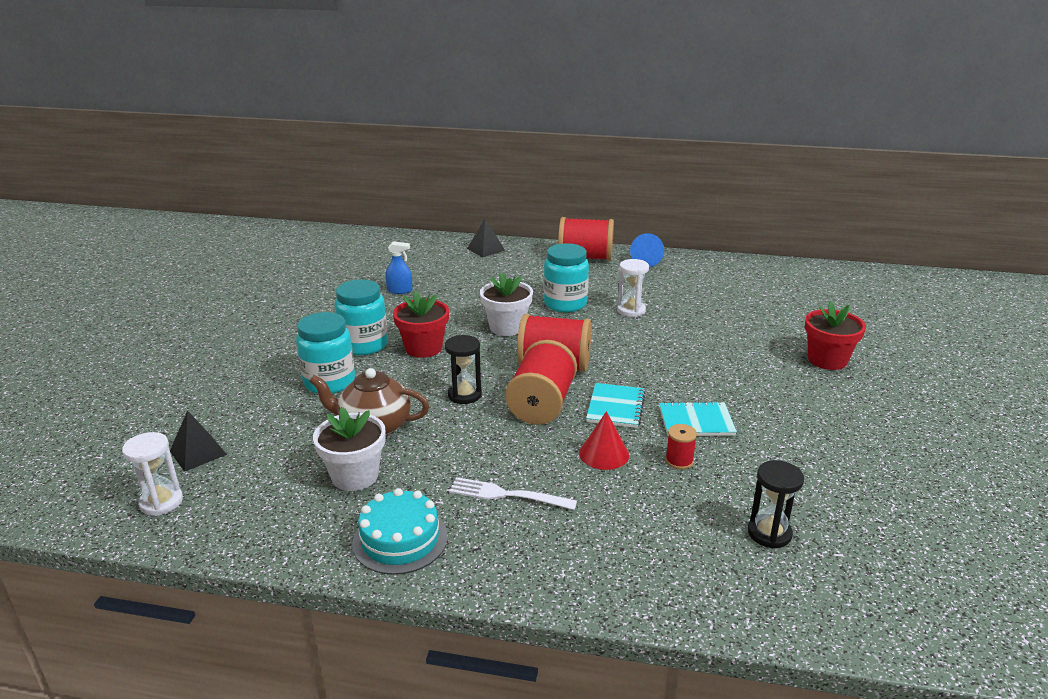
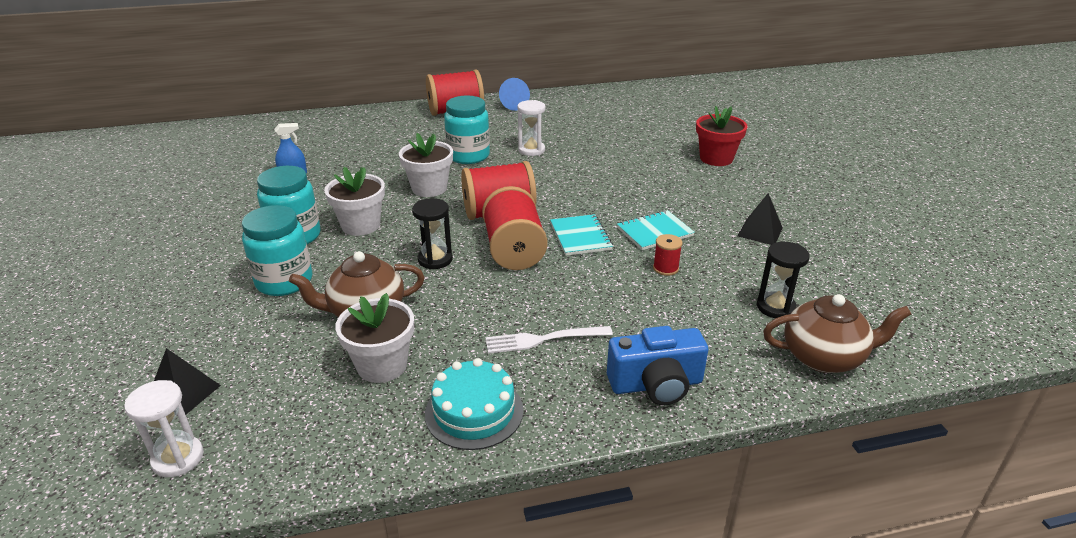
camera: 25 degrees left, 5 degrees up
red flower pot [393,291,449,358] -> white flower pot [324,167,385,236]
black pyramid [467,219,505,257] -> black pyramid moved to [737,193,783,245]
red cone [579,411,629,470] -> none
none -> blue camera [607,326,708,405]
none -> brown teapot [763,294,911,373]

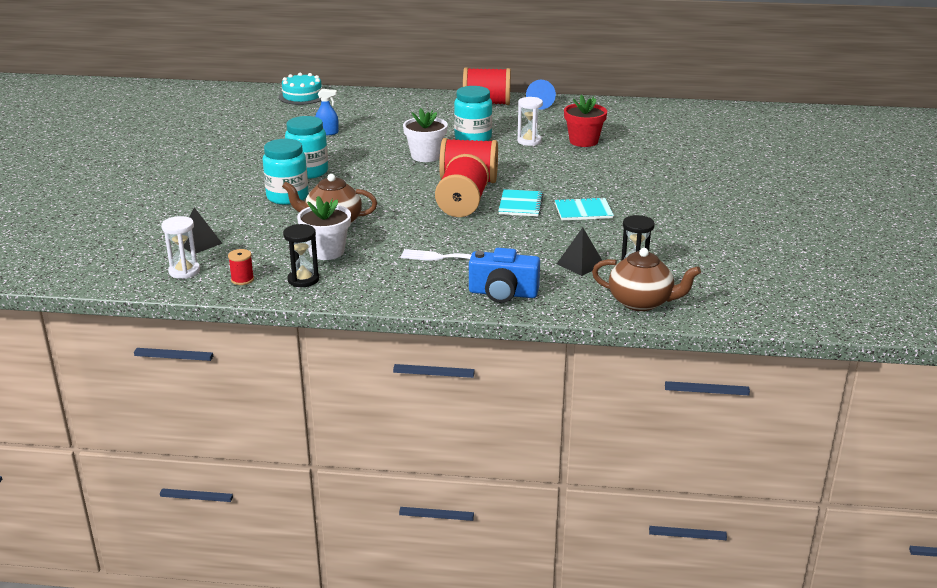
camera: 20 degrees right, 5 degrees down
white flower pot [324,167,385,236] -> none
black hourglass [412,198,453,269] -> black hourglass moved to [283,224,319,287]
turquoise cake [425,358,523,450] -> turquoise cake moved to [279,73,322,105]
red spool [653,234,683,276] -> red spool moved to [228,249,254,285]
red flower pot [696,106,748,166] -> red flower pot moved to [564,94,607,147]
black pyramid [737,193,783,245] -> black pyramid moved to [557,228,602,276]

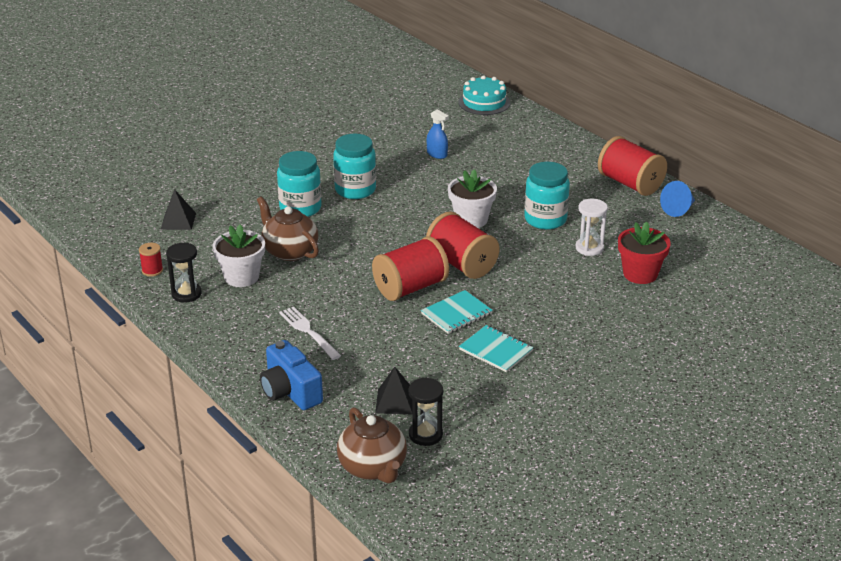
camera: 45 degrees right, 5 degrees up
white hourglass [161,216,200,279] -> none

